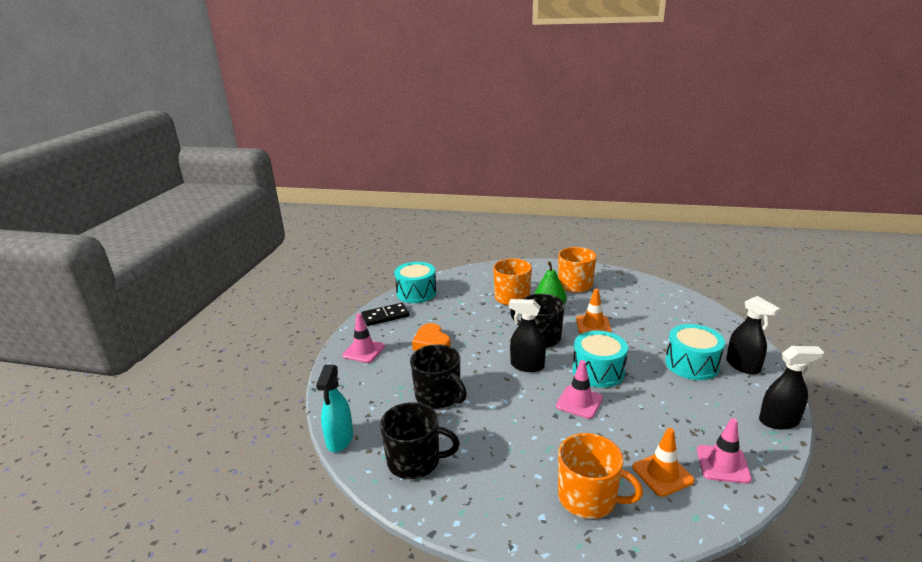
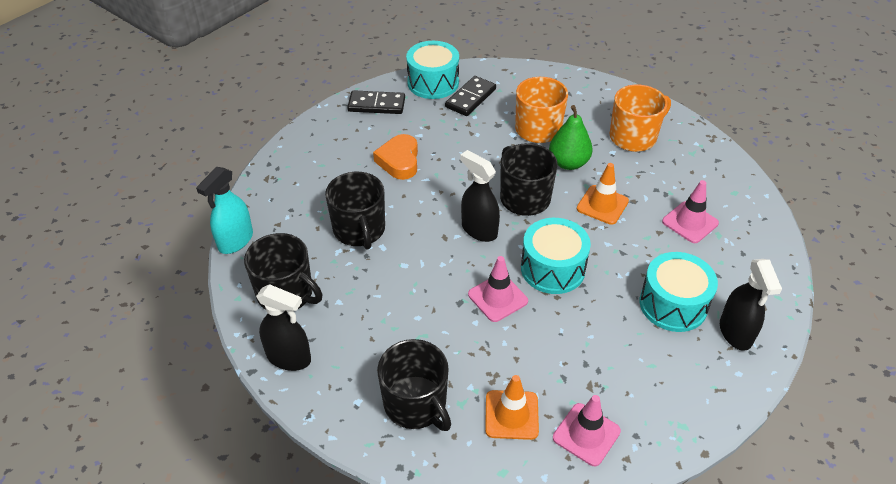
camera: 25 degrees right, 20 degrees up
pink traffic cone [342,313,385,363] -> pink traffic cone moved to [662,180,719,243]
orange mug [558,433,643,519] -> black mug [377,339,451,431]
black spray bottle [759,346,824,430] -> black spray bottle moved to [256,284,311,371]
none -> black domino [445,76,496,116]

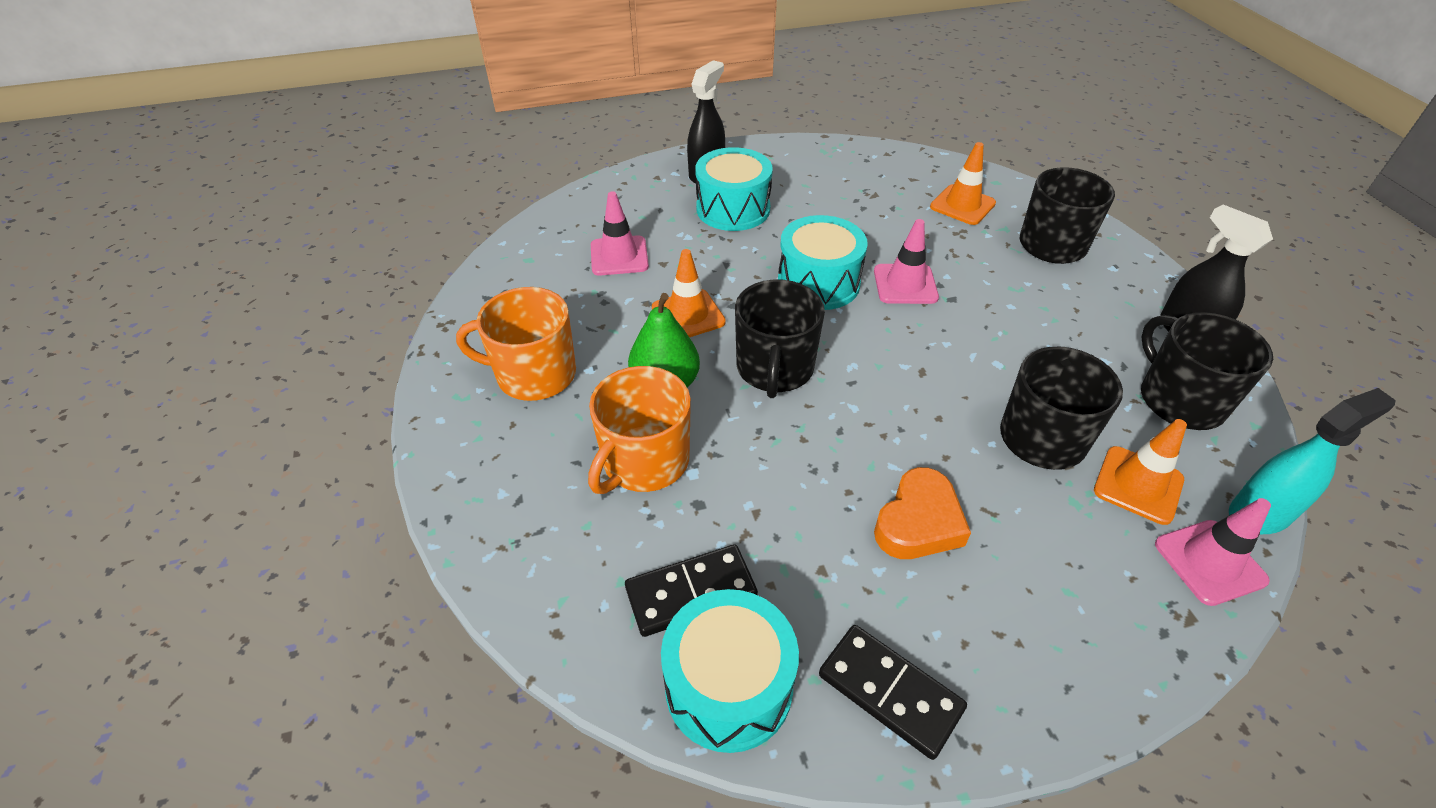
camera: 145 degrees left, 0 degrees up
black spray bottle [460,150,500,242] -> none
pink traffic cone [553,395,621,466] -> pink traffic cone moved to [1155,498,1271,606]
none -> orange traffic cone [1094,419,1187,525]

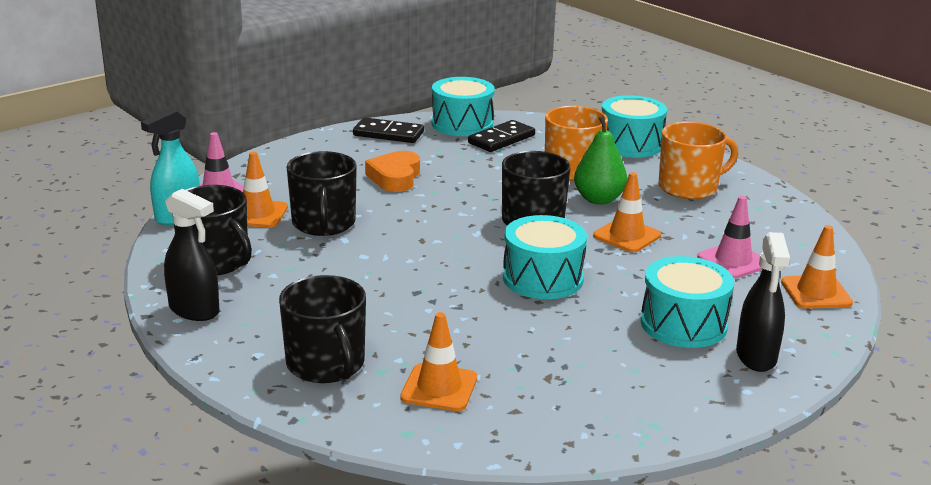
camera: 155 degrees right, 20 degrees down
pink traffic cone [874,219,939,304] -> none
none -> turquoise drum [602,95,667,158]
none -> orange traffic cone [781,225,853,309]

